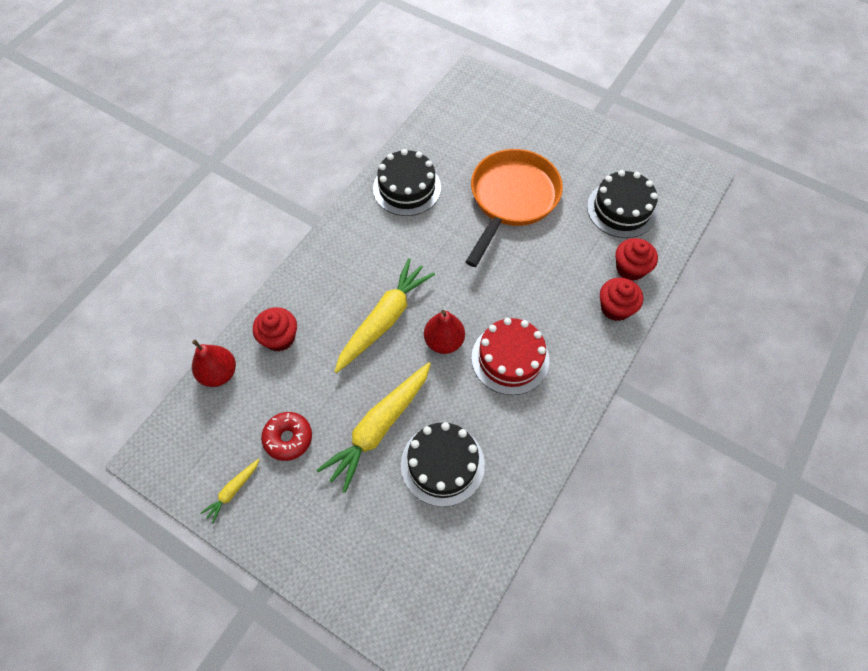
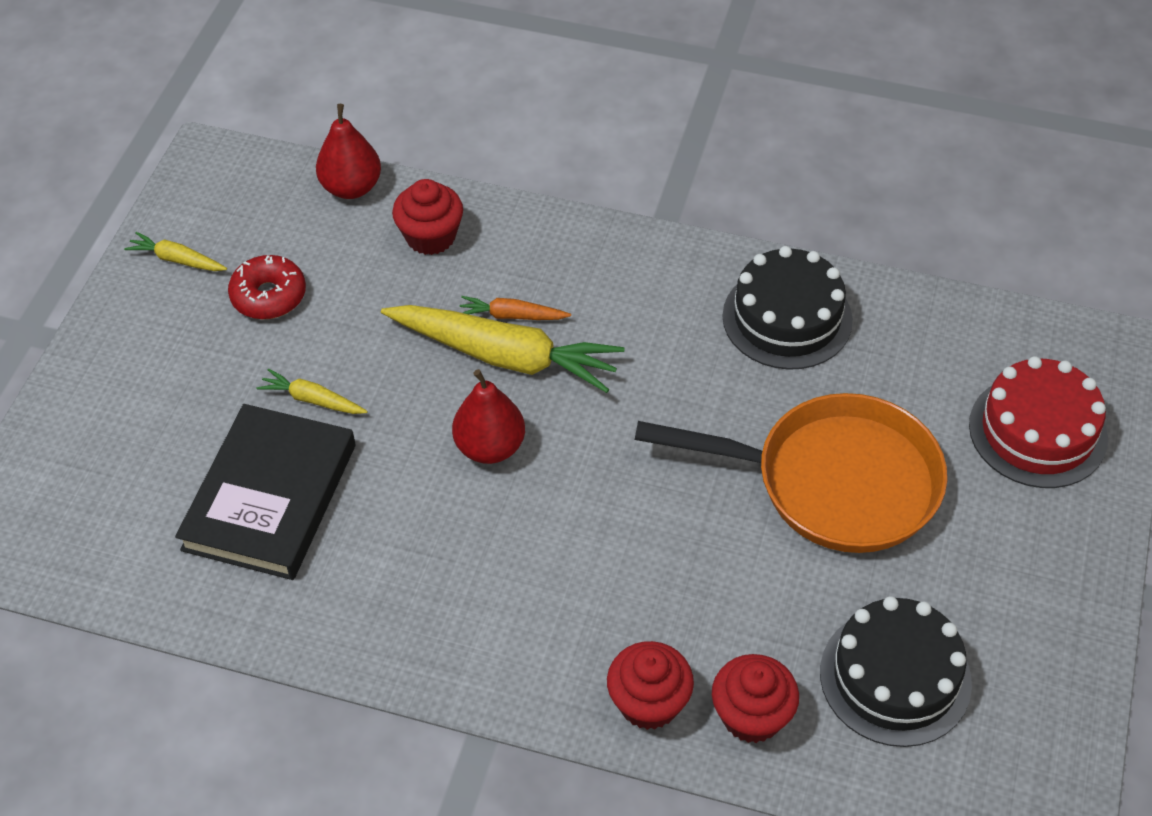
camera: 75 degrees right, 10 degrees down
yellow carrot [316,362,431,493] -> yellow carrot [257,369,368,414], size x0.46
black cake [401,422,485,507] -> black book [175,404,356,580]
red cake [471,318,550,395] -> red cake moved to [969,356,1108,488]
none -> orange carrot [460,296,571,320]

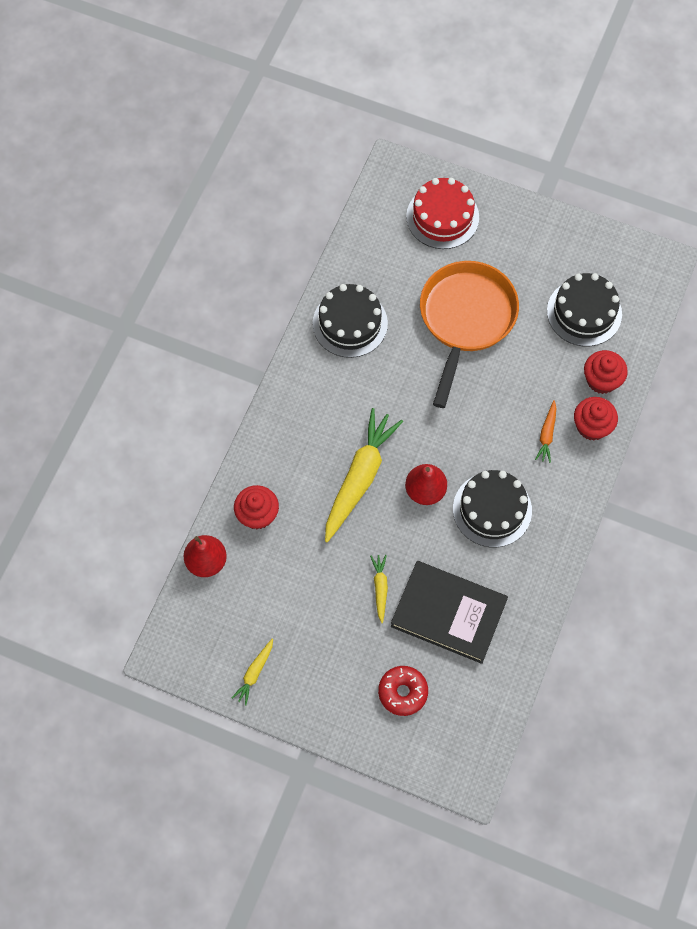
camera: 85 degrees left, 15 degrees up
red donut [228,255,306,319] -> red donut moved to [378,666,428,716]
yellow carrot [257,369,368,414] -> yellow carrot turned 150 degrees clockwise [370,555,388,623]
orange carrot [460,296,571,320] -> orange carrot moved to [535,400,556,463]
none -> black cake [453,470,532,547]

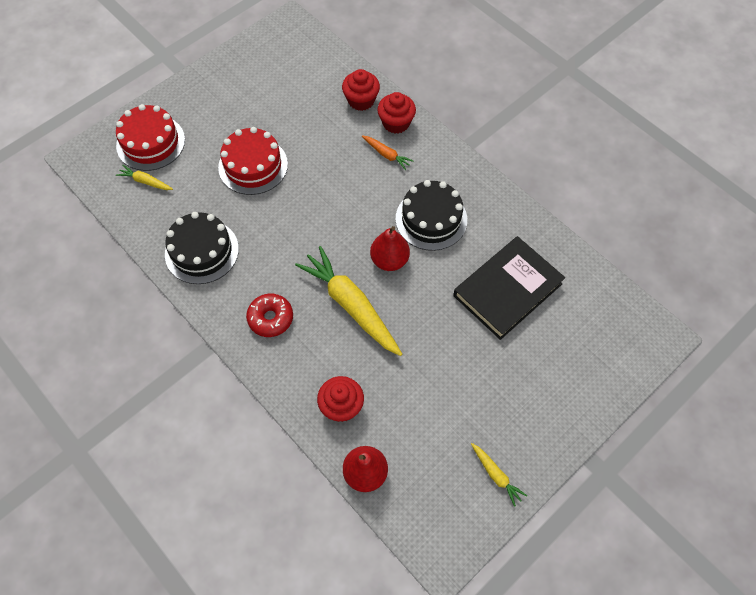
camera: 65 degrees left, 5 degrees down
yellow carrot [370,555,388,623] -> yellow carrot moved to [116,165,173,190]
red donut [378,666,428,716] -> red donut moved to [246,294,293,337]
orange pan [420,261,519,408] -> red cake [218,127,288,195]
black cake [547,273,622,346] -> none

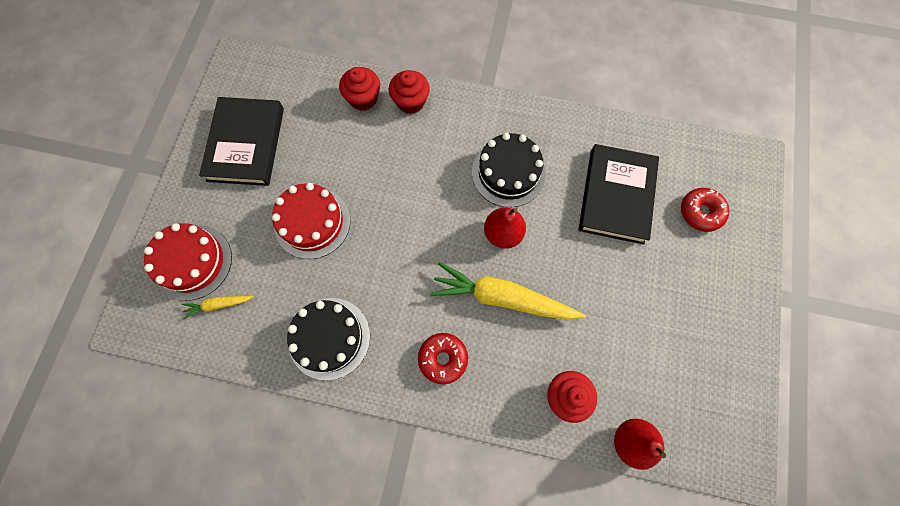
camera: 35 degrees left, 10 degrees up
orange carrot [362,135,413,170] -> none
yellow carrot [471,443,527,507] -> none
none -> black book [199,97,284,186]
none -> red donut [681,188,729,232]

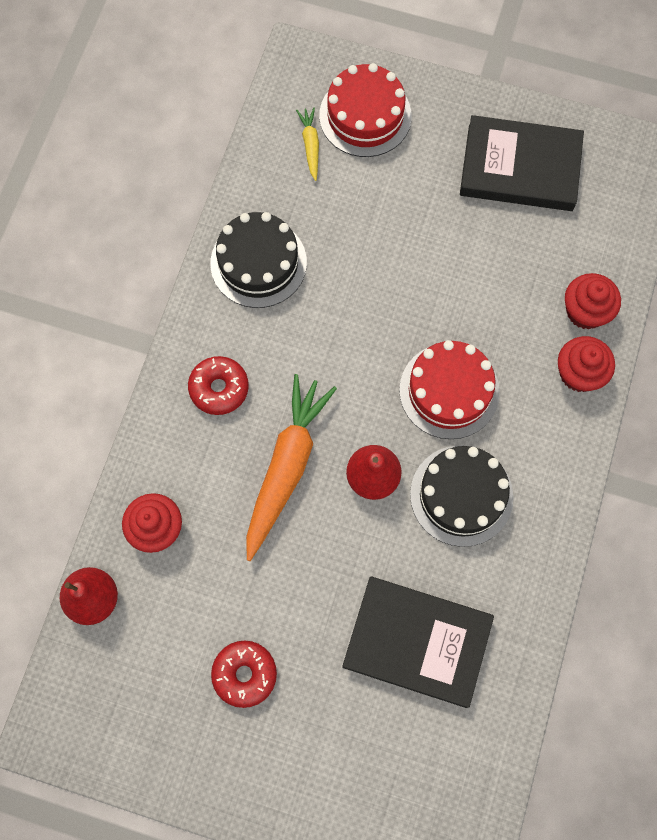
camera: 95 degrees right, 0 degrees up
red cake [272,183,351,259] -> red cake moved to [399,340,500,439]
yellow carrot [430,262,585,320] -> orange carrot [246,374,337,561]
red donut [681,188,729,232] -> red donut moved to [211,640,277,708]

